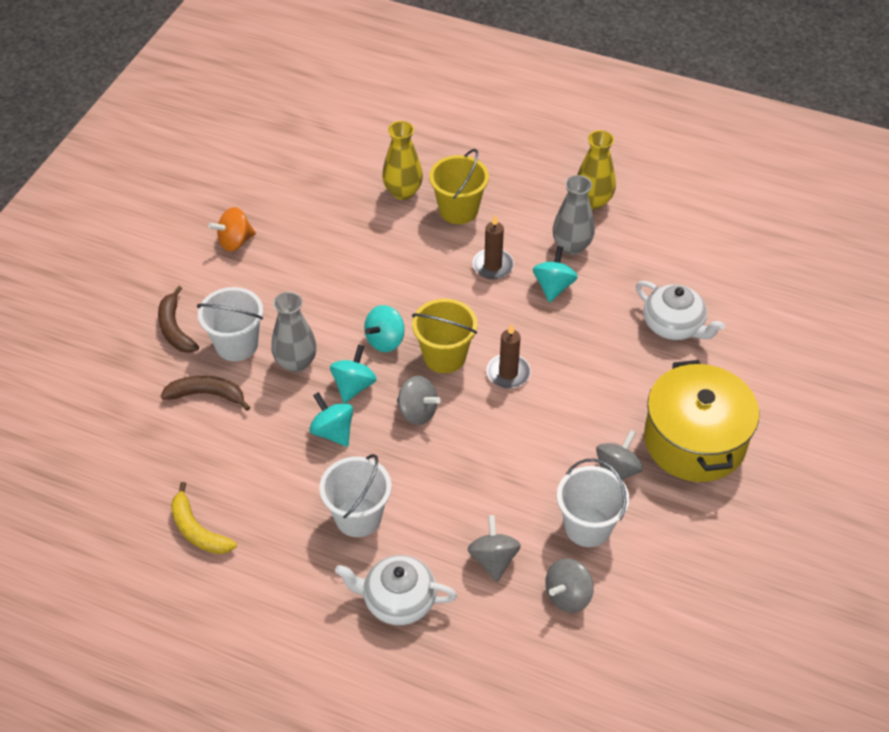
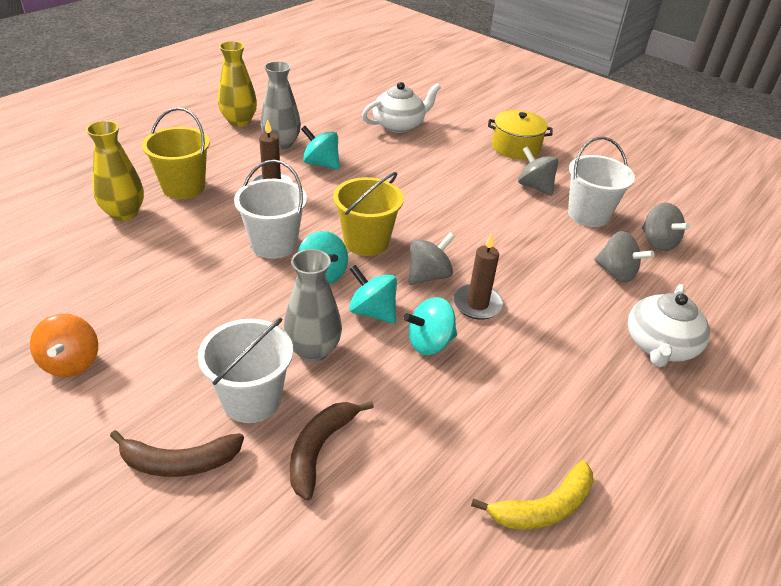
camera: 75 degrees left, 10 degrees down
white bucket [319,454,391,537] -> white bucket moved to [234,160,307,259]
grey spinning top [467,515,521,582] -> grey spinning top turned 150 degrees counterclockwise [594,231,654,283]
brown candle [487,323,531,389] -> brown candle moved to [453,233,504,320]
yellow pot [644,360,759,482] -> yellow pot [488,110,553,159], size x0.60

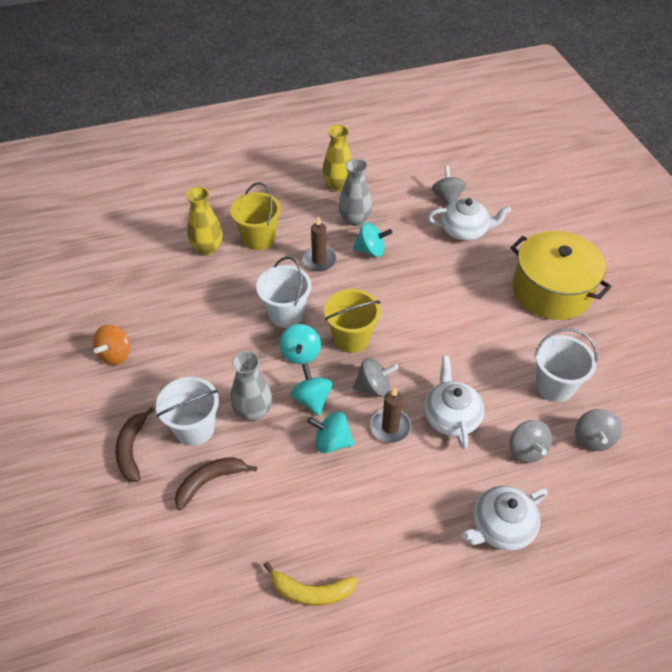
camera: 35 degrees right, 10 degrees up
brown banana [110,430,244,477] -> brown banana turned 60 degrees clockwise [115,407,154,482]
turquoise spinning top [301,126,340,170] -> turquoise spinning top turned 120 degrees clockwise [353,223,392,257]
yellow pot [488,110,553,159] -> yellow pot [510,231,612,320], size x1.68
grey spinning top [518,146,558,196] -> grey spinning top moved to [432,165,466,205]
none -> white teapot [424,356,484,449]

